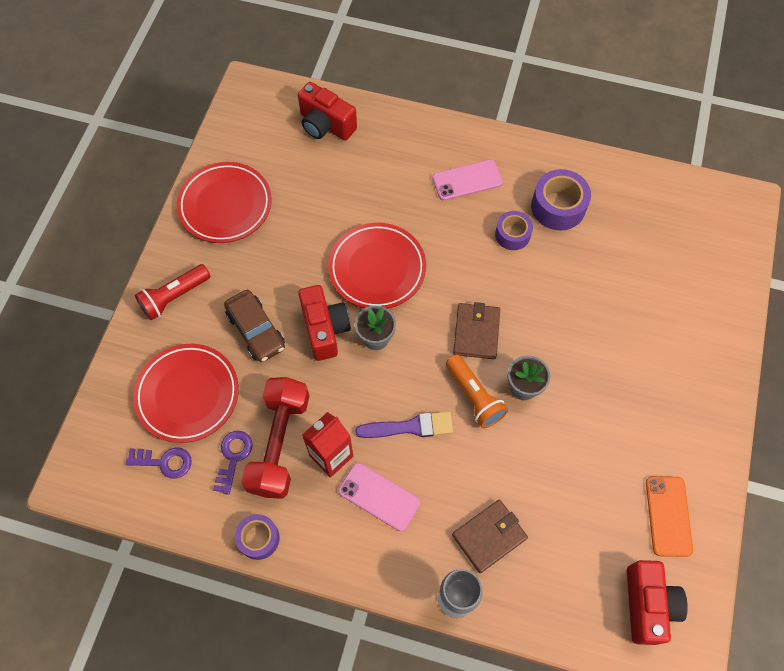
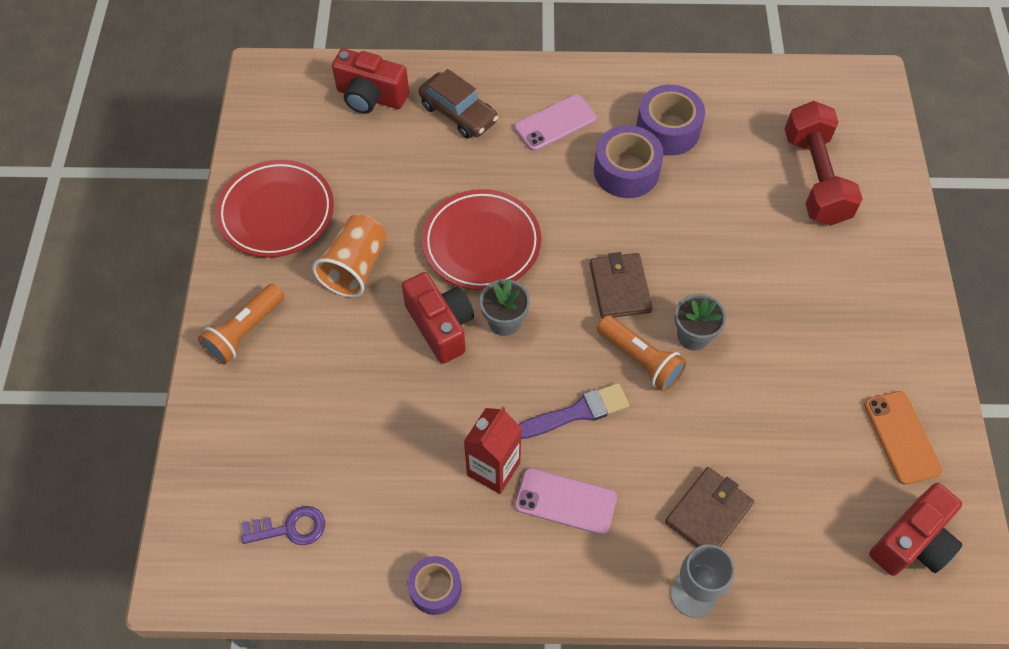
camera: 15 degrees left, 5 degrees down
red plate [133,344,239,443] -> none
red flashlight [135,264,211,320] -> orange flashlight [198,284,284,365]
purple key [213,431,253,495] -> none
brown car [224,290,285,362] -> brown car moved to [419,69,498,139]
red dumbbell [241,377,309,499] -> red dumbbell moved to [785,101,863,226]
purple tape [495,211,533,250] -> purple tape [594,125,664,198], size x1.56
red camera [627,560,688,645] -> red camera turned 60 degrees clockwise [869,483,963,576]
none -> orange cup [312,214,387,297]

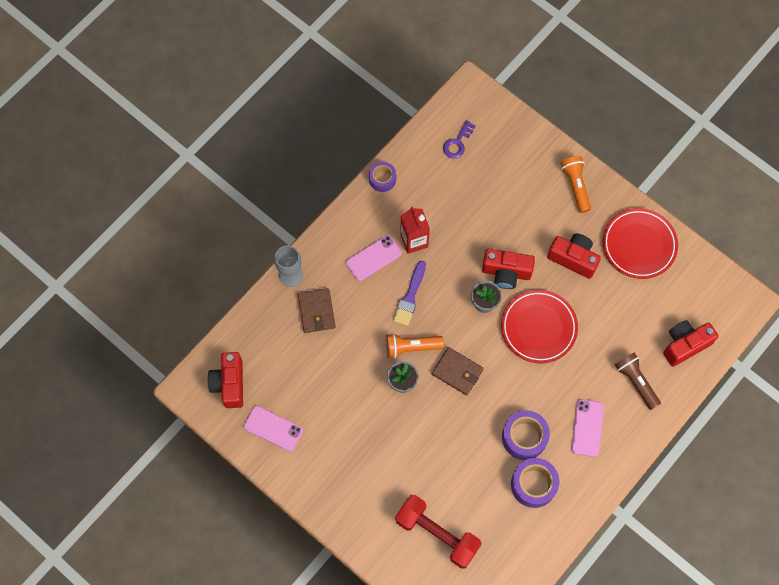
camera: 130 degrees right, 10 degrees up
orange cup [312,214,387,297] -> red camera [547,233,601,279]
brown car [419,69,498,139] -> brown flashlight [615,352,661,410]
orange phone [864,391,942,485] -> pink phone [244,406,303,451]

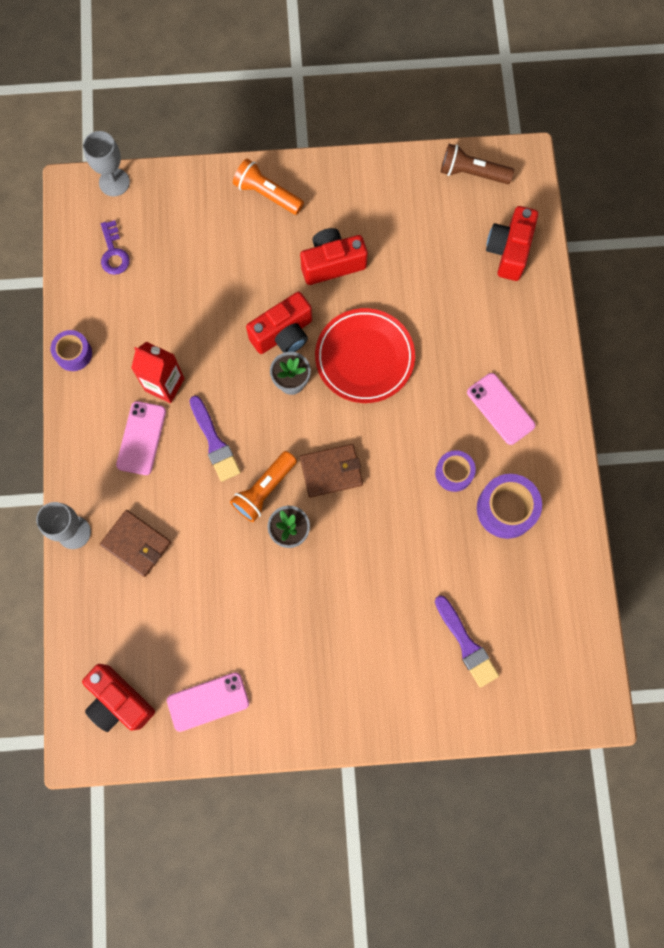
camera: 45 degrees left, 5 degrees up
red dumbbell [395,495,482,568] -> purple brush [435,595,499,688]
purple tape [502,410,550,460] -> purple tape [435,450,476,492], size x0.64
red plate [603,208,678,279] -> none
brown flashlight [615,352,661,410] -> brown flashlight moved to [441,144,514,184]
none -> grey goblet [83,131,130,196]

